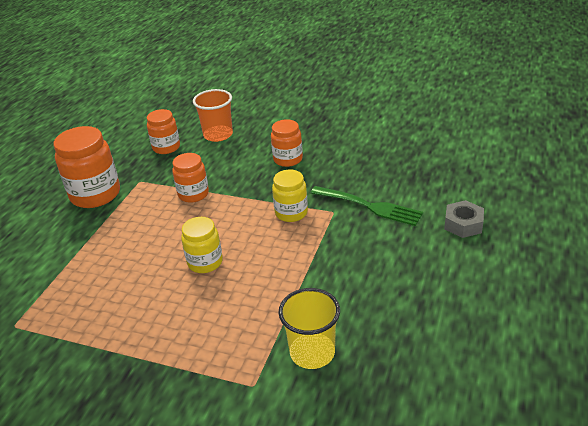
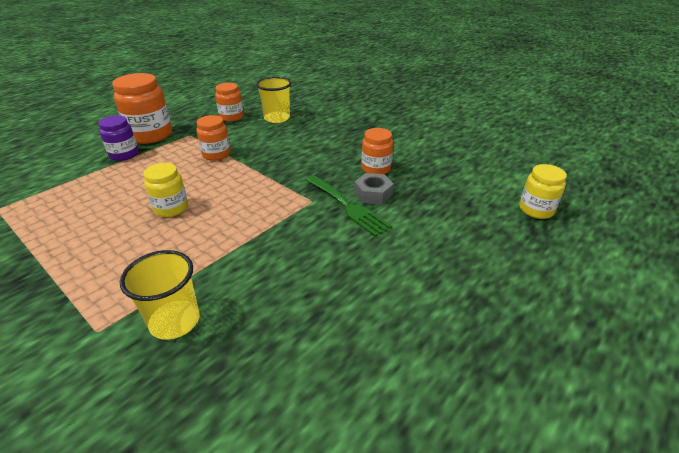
camera: 20 degrees right, 0 degrees up
orange cup [193,89,233,142] -> yellow cup [256,77,291,123]
orange jar [271,119,303,167] -> orange jar moved to [361,128,393,174]
yellow jar [272,170,308,222] -> yellow jar moved to [519,164,567,219]
grey nut [444,200,484,238] -> grey nut moved to [354,173,394,204]
none -> purple jar [98,115,139,161]

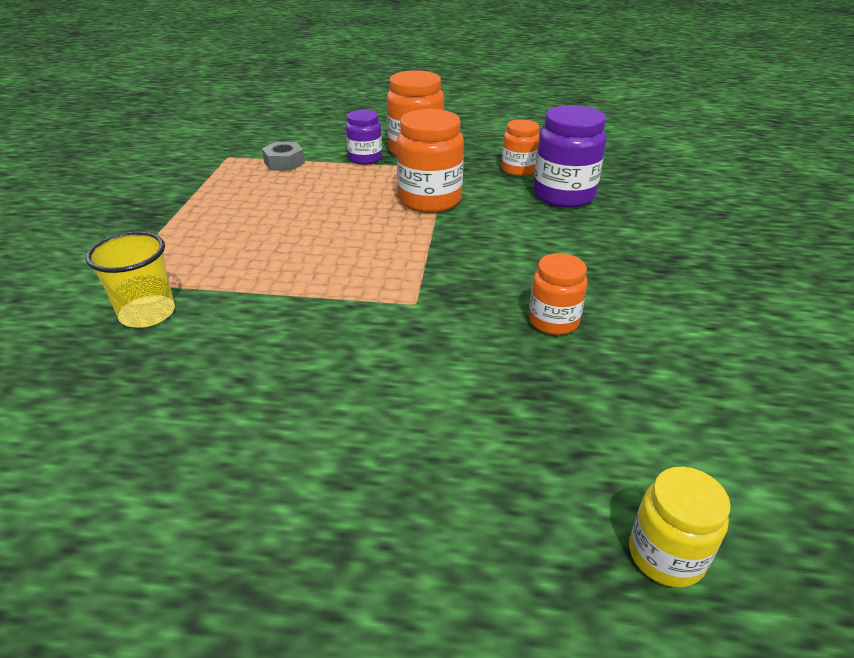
camera: 55 degrees right, 0 degrees up
yellow jar [143,163,188,217] -> none
orange jar [196,115,230,161] -> orange jar [397,109,464,213], size x1.65
yellow cup [256,77,291,123] -> purple jar [533,105,606,208]
green fork [306,175,392,237] -> none
grey nut [354,173,394,204] -> grey nut moved to [262,142,305,171]

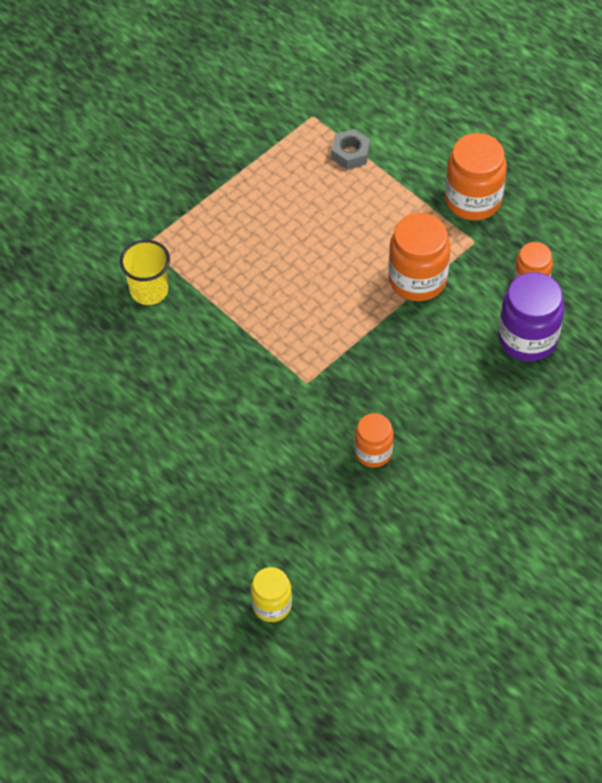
camera: 40 degrees right, 20 degrees up
purple jar [346,110,382,165] -> none

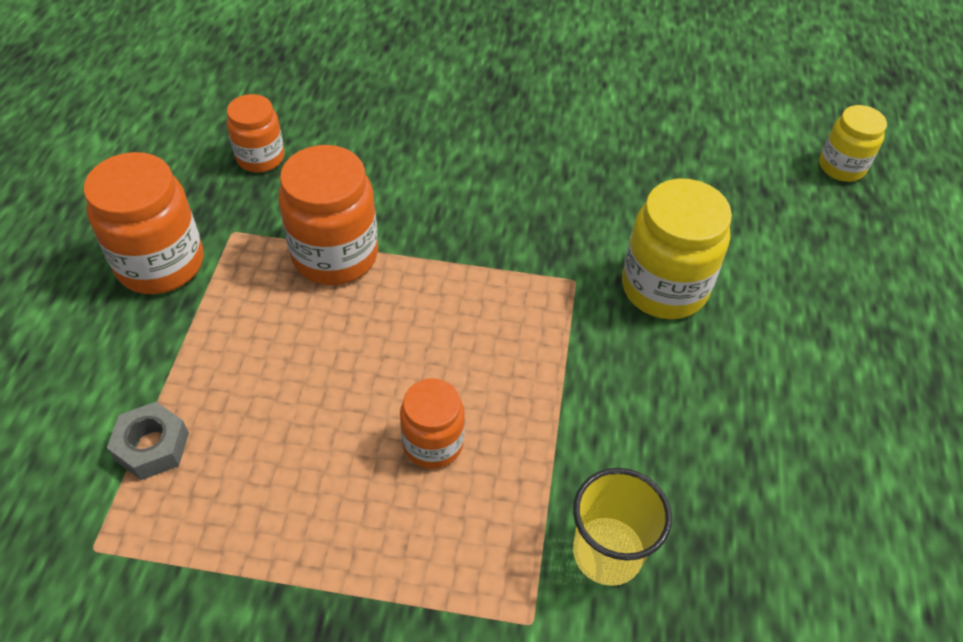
camera: 130 degrees left, 5 degrees down
orange jar [354,413,394,468] -> orange jar moved to [400,378,465,469]
purple jar [498,272,565,361] -> none
none -> yellow jar [622,179,732,319]

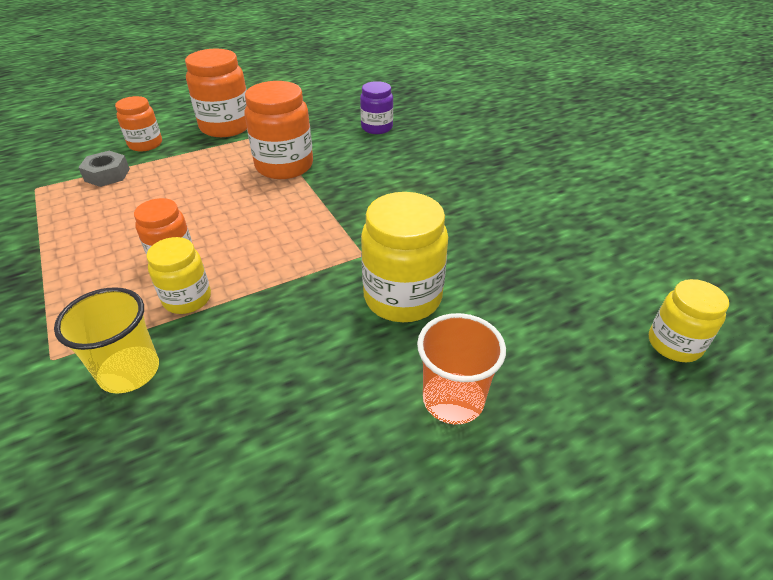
camera: 55 degrees right, 10 degrees down
orange jar [227,94,284,173] -> orange jar moved to [115,96,162,152]
none -> yellow jar [146,237,211,314]
none -> purple jar [360,81,393,134]
none -> orange cup [417,313,506,424]

